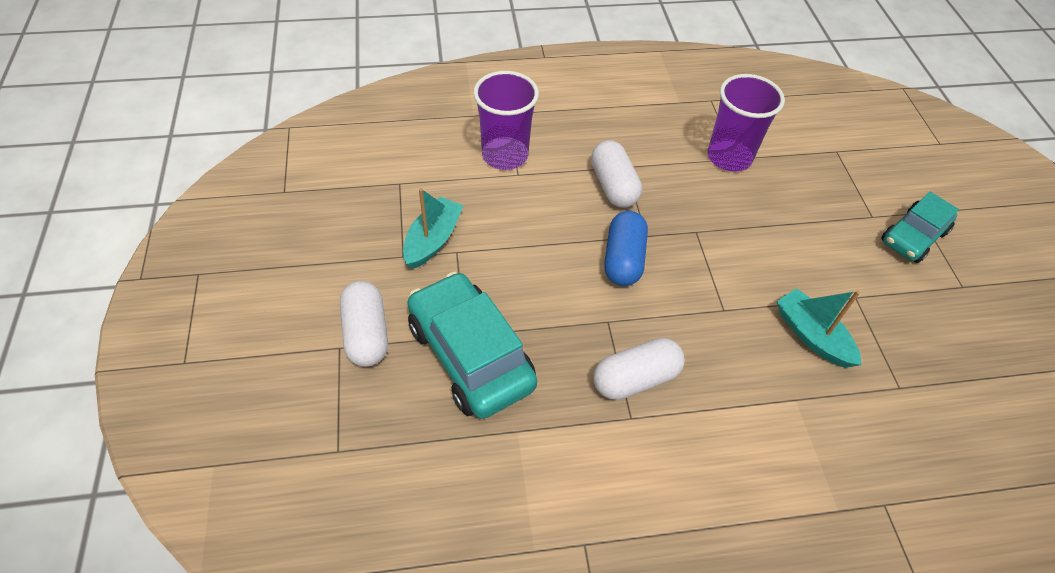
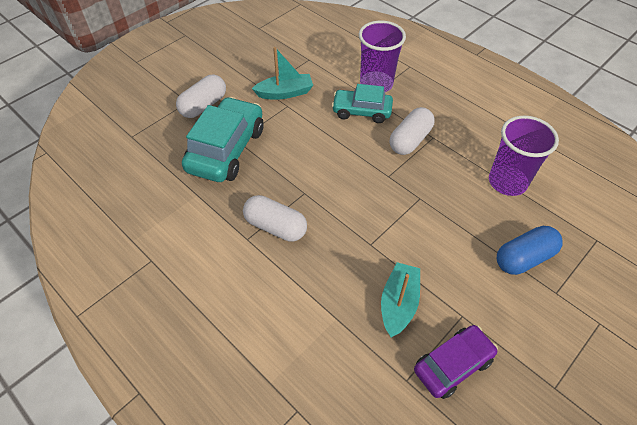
camera: 55 degrees right, 0 degrees up
blue capsule [604,211,648,286] -> blue capsule moved to [497,226,563,275]
turquoise car [881,192,959,263] -> turquoise car moved to [332,84,393,123]
none -> purple car [414,325,498,399]

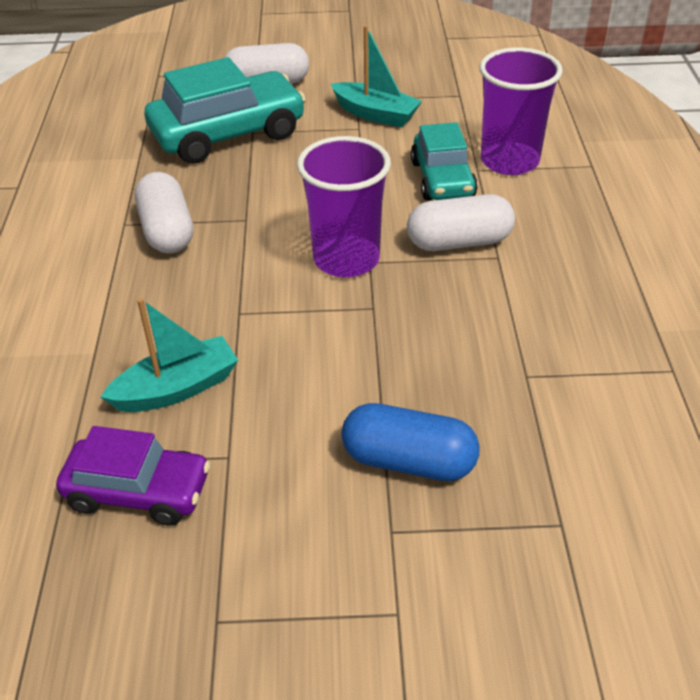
camera: 45 degrees right, 10 degrees down
turquoise car [332,84,393,123] -> turquoise car turned 150 degrees counterclockwise [411,122,478,200]
purple cup [489,115,559,196] -> purple cup moved to [297,136,391,277]

